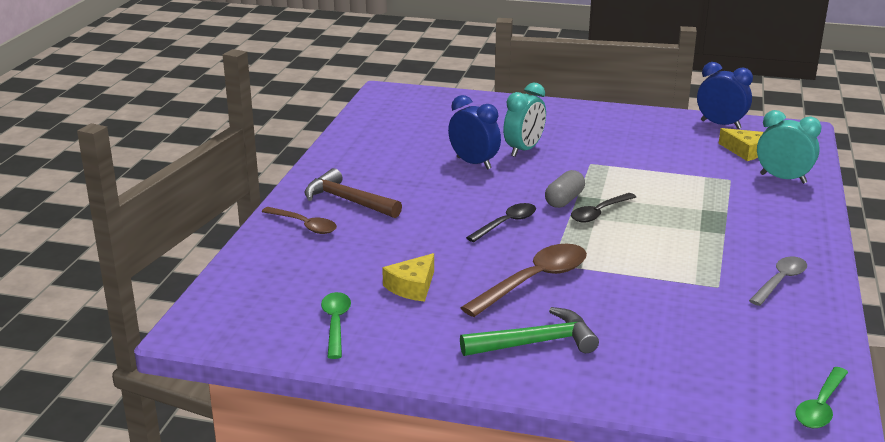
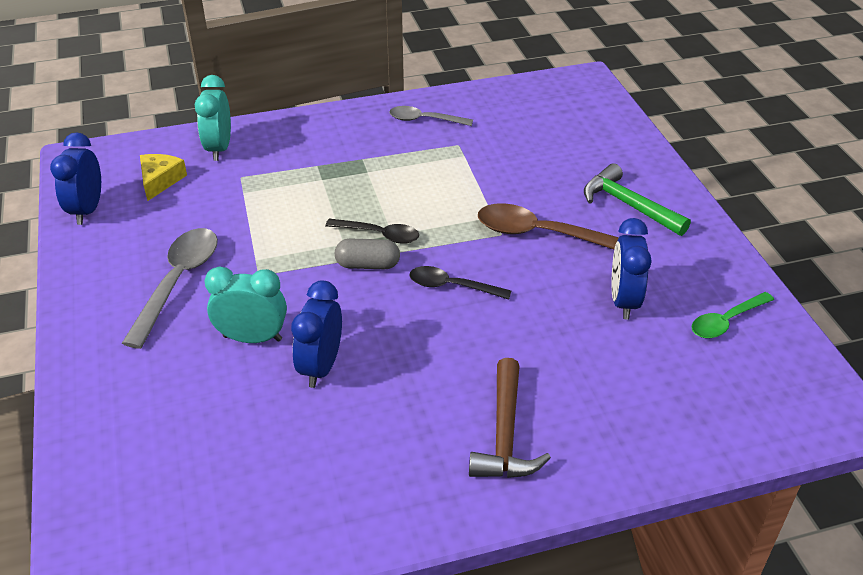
camera: 120 degrees left, 15 degrees up
brown spoon [261,207,337,234] -> none
yellow cheese [382,253,434,302] -> blue clock [612,218,652,320]
green spoon [795,367,848,428] -> none
none -> grey spoon [122,228,218,349]

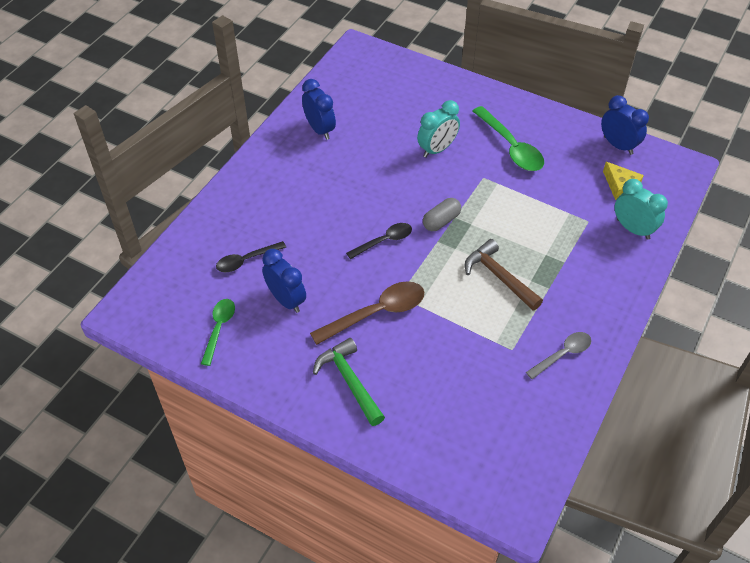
camera: 135 degrees right, 10 degrees up
grey spoon [122,228,218,349] -> green spoon [473,106,544,171]
blue clock [291,281,342,388] -> blue clock moved to [302,79,336,140]
black spoon [325,219,419,244] -> black spoon moved to [216,241,286,272]
brown hammer [469,358,551,478] -> brown hammer moved to [465,239,543,311]
green hammer [584,163,691,236] -> green hammer turned 120 degrees counterclockwise [313,338,385,426]

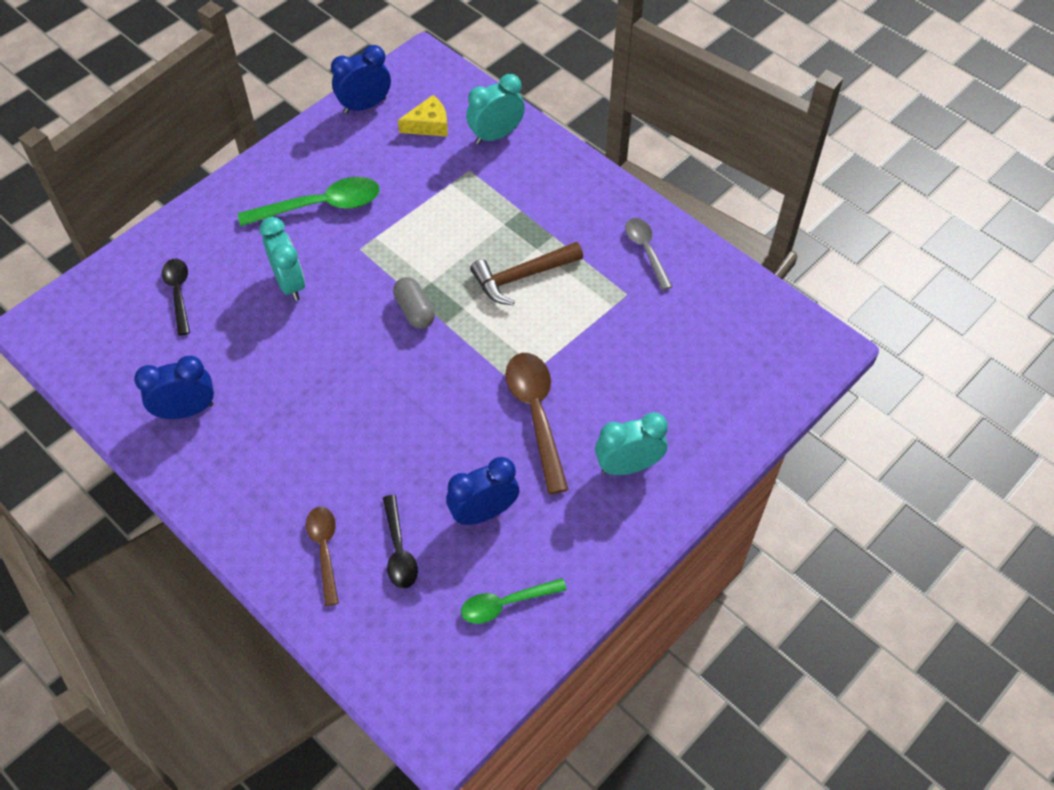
camera: 75 degrees left, 5 degrees up
green spoon [201,299,235,366] -> green spoon turned 45 degrees counterclockwise [461,578,567,624]
green hammer [313,338,385,426] -> turquoise clock [595,413,668,475]
black spoon [346,223,412,259] -> black spoon moved to [162,259,190,336]
none -> brown spoon [306,507,339,606]

